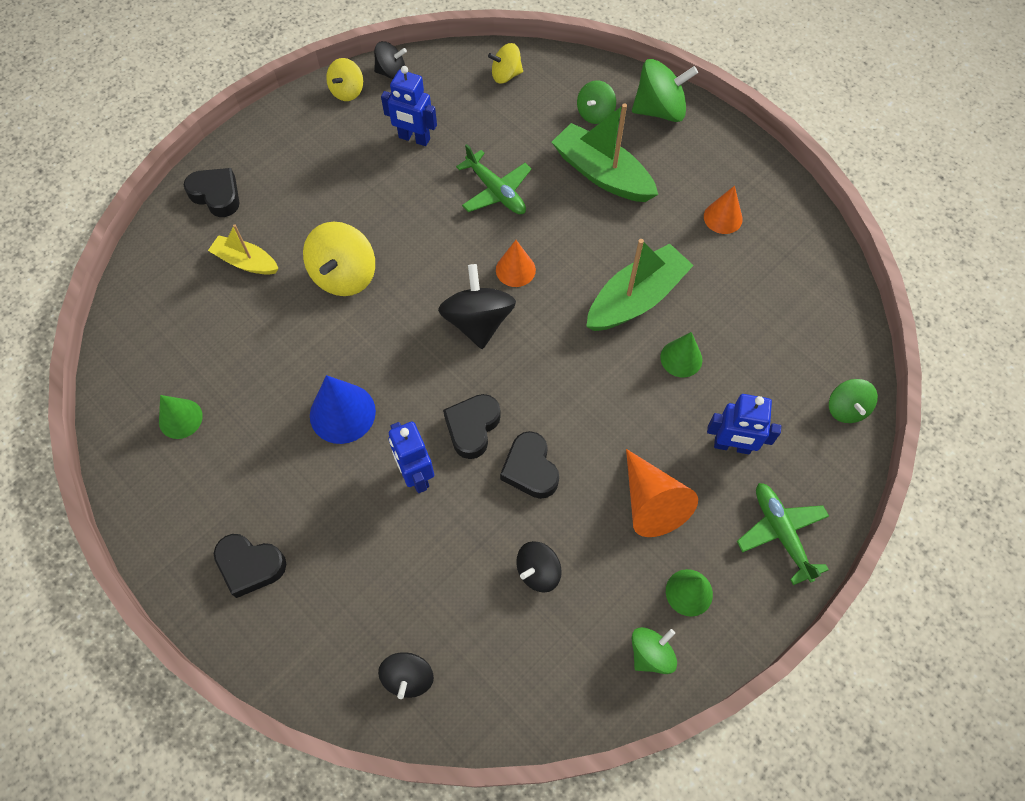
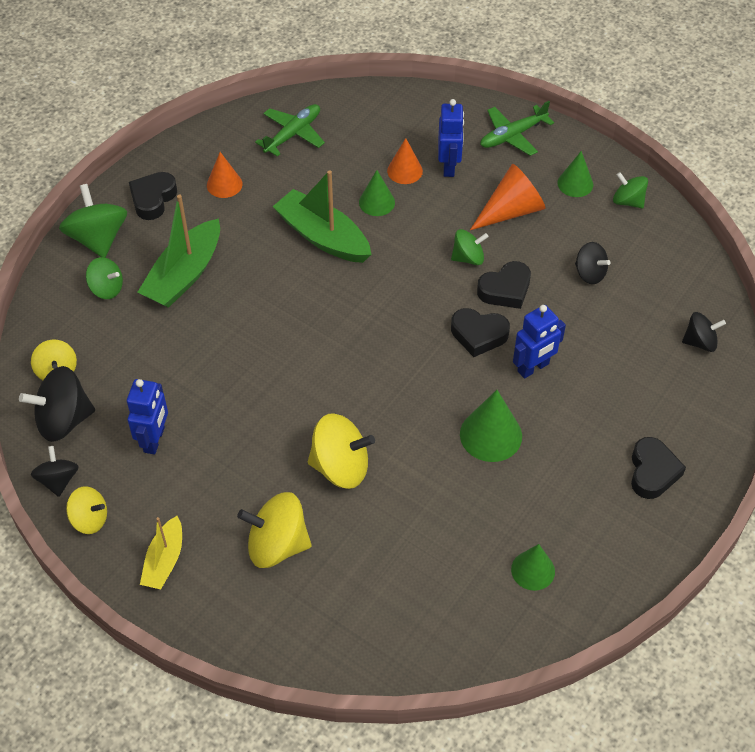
camera: 100 degrees left, 10 degrees down
black heart [184,168,240,217] -> black heart moved to [129,172,177,220]
yellow boat [208,224,279,275] -> yellow boat moved to [140,516,182,589]
blue cone [310,375,376,444] -> green cone [460,390,522,462]
black spinning top [438,264,516,349] -> black spinning top moved to [19,366,95,442]
green plane [456,144,531,214] -> green plane moved to [255,104,325,157]
orange cone [496,240,536,287] -> orange cone moved to [387,138,423,184]
green spinning top [829,379,878,423] -> green spinning top moved to [451,229,489,265]
none -> yellow spinning top [237,492,312,568]

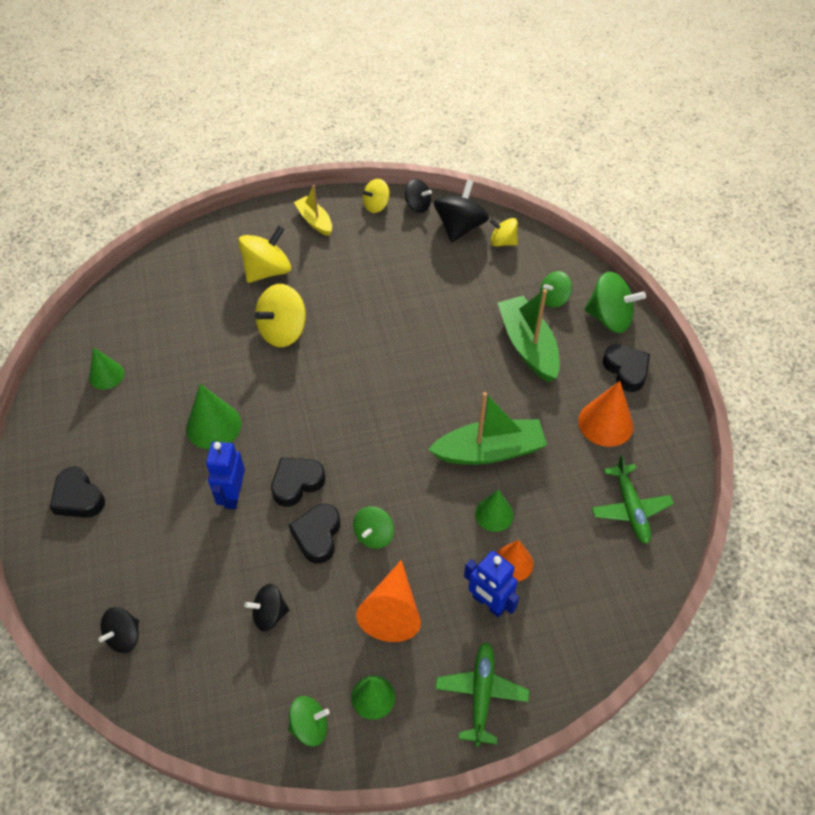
camera: 130 degrees right, 0 degrees up
blue robot [127,379,168,455] -> none
orange cone [207,152,243,198] -> orange cone [578,381,634,447], size x1.52

